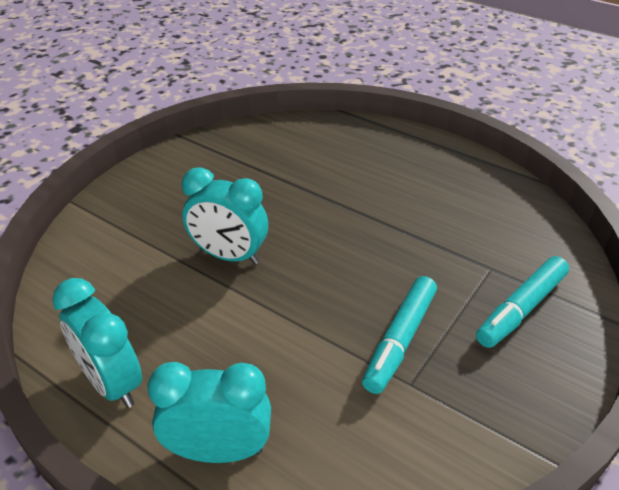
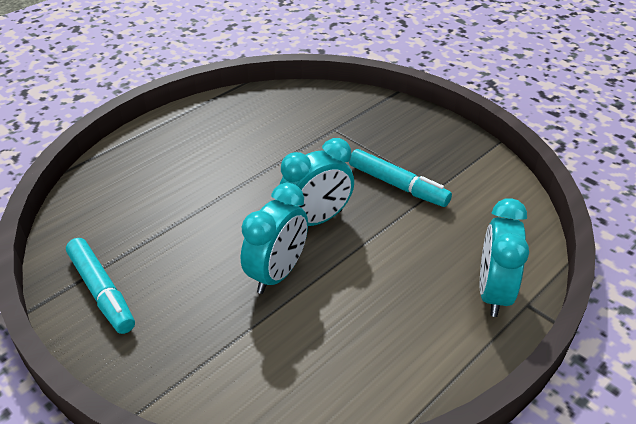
camera: 80 degrees left, 0 degrees up
turquoise clock [52,278,142,408] -> turquoise clock moved to [279,138,354,226]
turquoise marker [476,256,569,348] -> turquoise marker moved to [66,238,135,334]

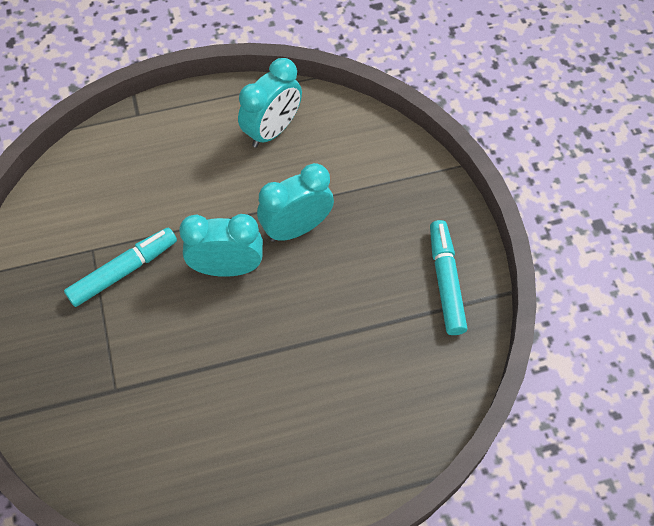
camera: 150 degrees left, 20 degrees up
turquoise marker [349,149,452,207] -> turquoise marker turned 75 degrees clockwise [64,227,177,307]
turquoise clock [480,198,529,317] -> turquoise clock moved to [238,58,302,148]

